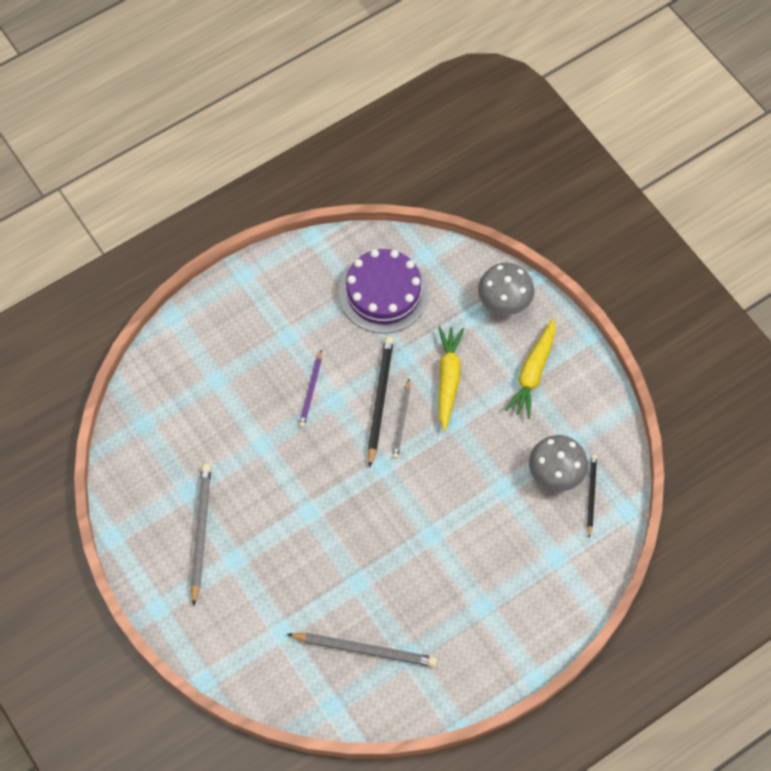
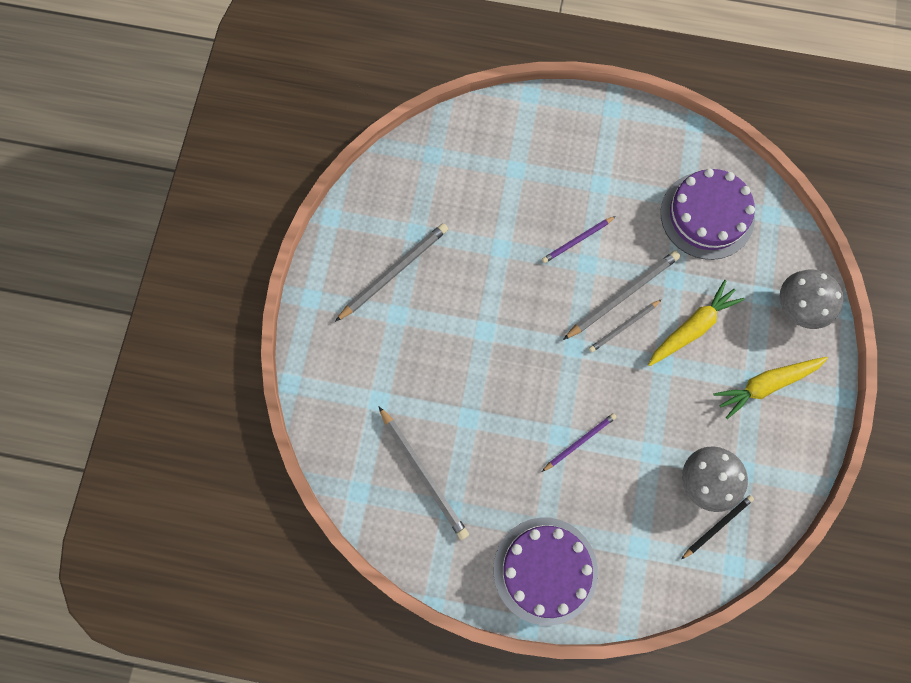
camera: 45 degrees right, 10 degrees up
black pencil [368,336,394,468] -> grey pencil [563,251,680,340]
none -> purple cake [494,517,598,626]
none -> purple pencil [542,413,617,472]

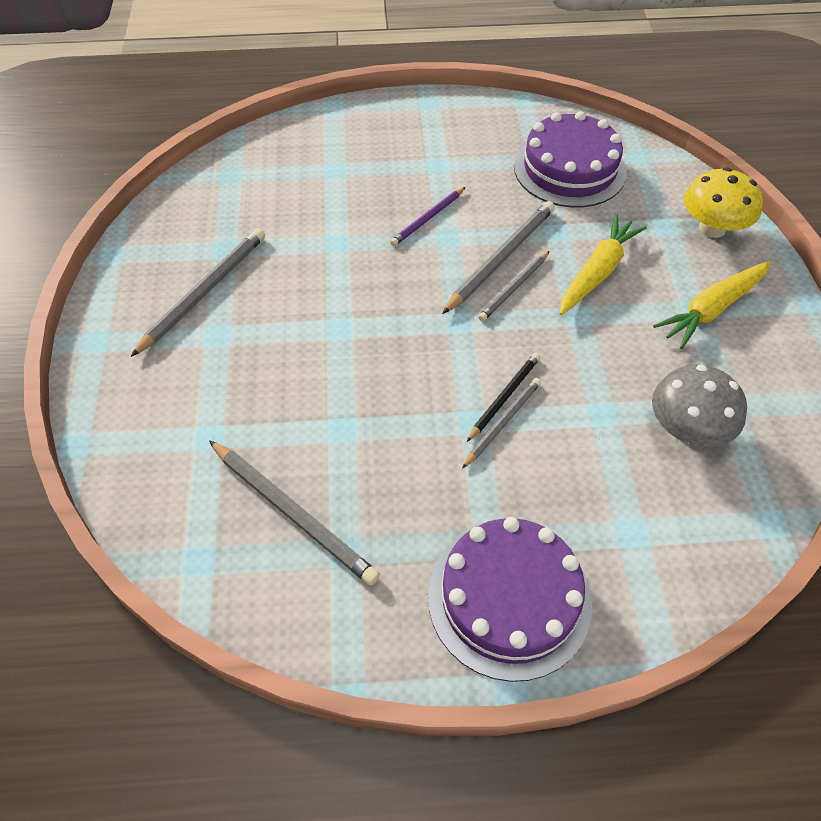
camera: 15 degrees left, 20 degrees down
purple pencil [542,413,617,472] -> grey pencil [462,378,541,469]
black pencil [682,495,754,559] -> black pencil moved to [467,353,540,442]
grey mushroom [780,270,843,329] -> yellow mushroom [684,168,763,238]

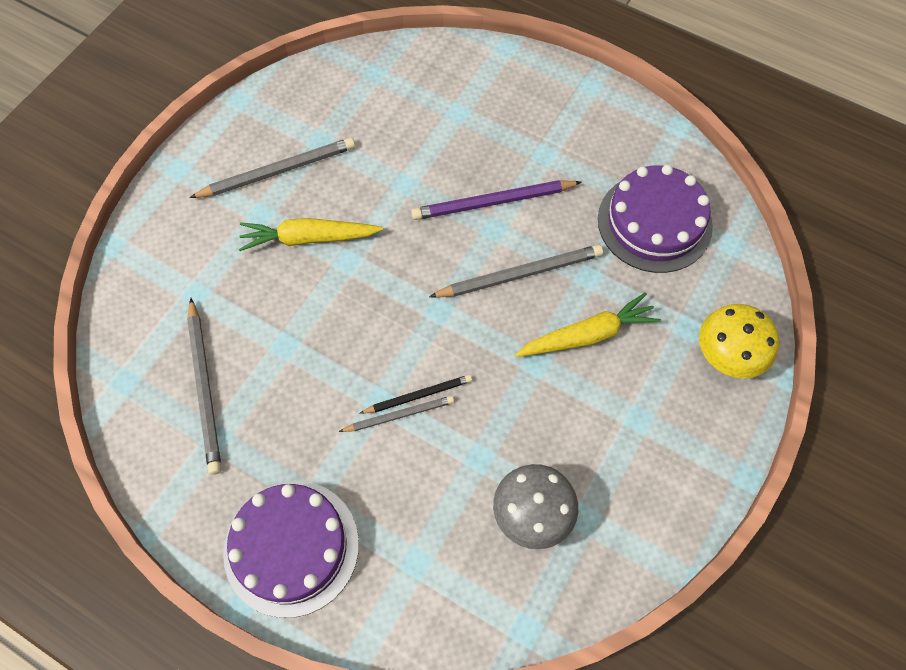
camera: 35 degrees right, 10 degrees up
purple pencil [390,187,465,246] -> purple pencil [411,180,582,220], size x1.65
grey pencil [478,251,550,321] -> none
yellow carrot [653,261,771,349] -> yellow carrot moved to [239,218,383,251]

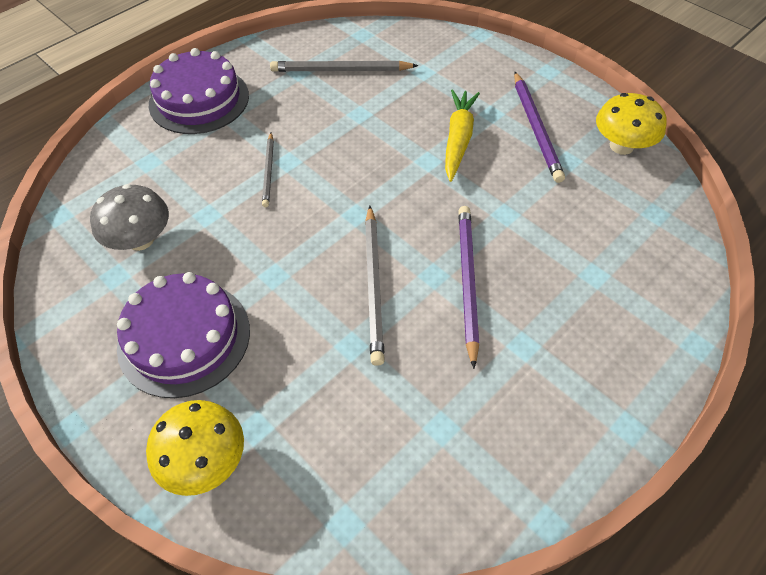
camera: 105 degrees right, 10 degrees down
grey pencil [189,138,355,198] -> purple pencil [514,72,565,183]
black pencil [359,375,472,414] -> none
yellow carrot [515,292,661,357] -> none
purple cake [598,165,713,273] -> purple cake moved to [117,272,250,398]
none -> yellow mushroom [596,93,667,155]

